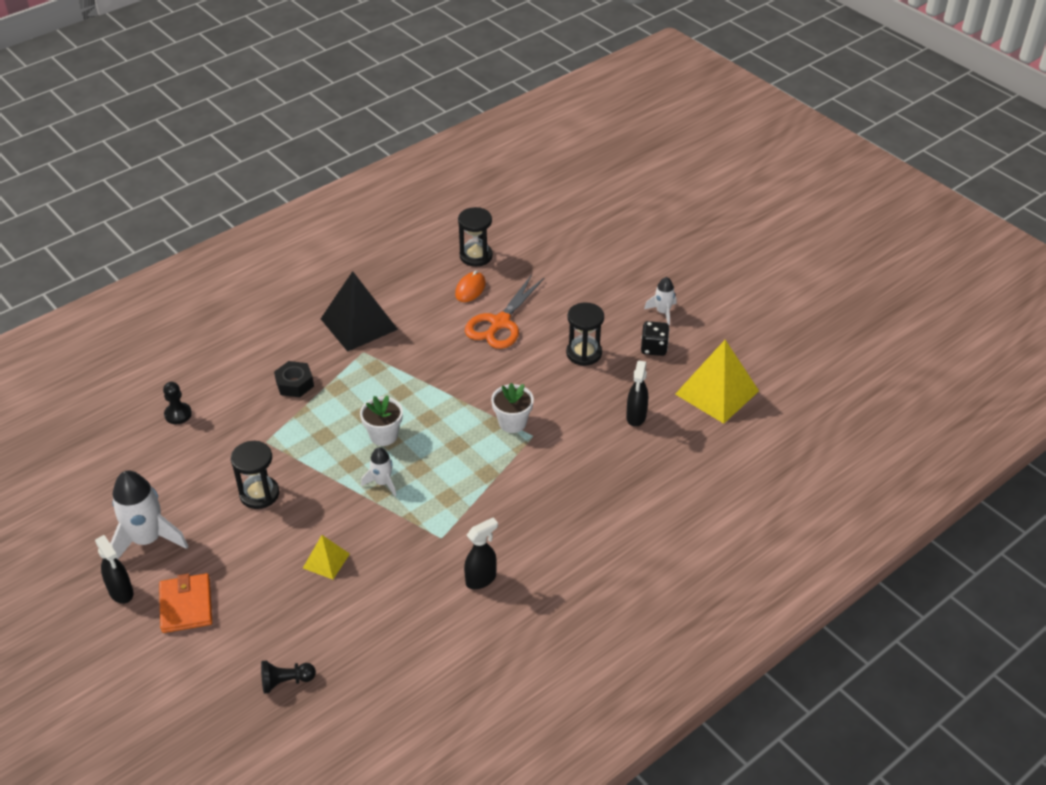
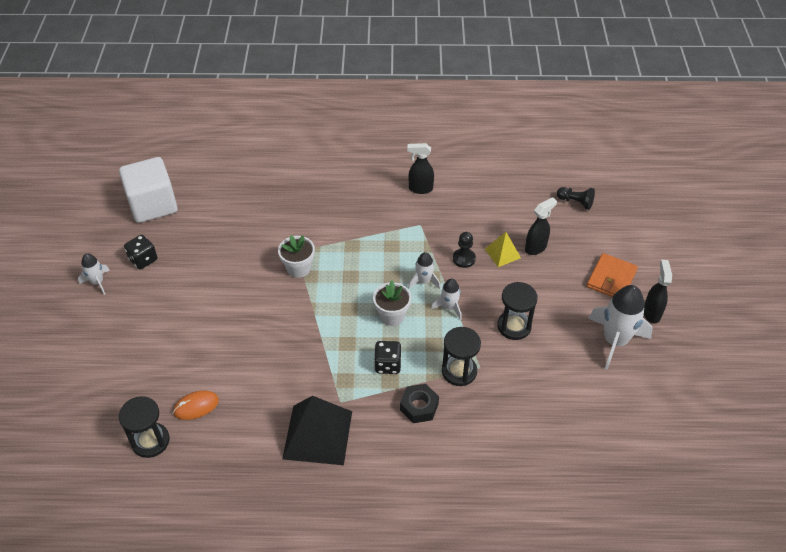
camera: 140 degrees left, 5 degrees up
black pawn [163,382,192,424] -> black pawn moved to [453,232,476,268]
orange scissors [465,274,545,349] -> none
black hourglass [566,302,604,366] -> black hourglass moved to [442,327,481,386]
black spray bottle [626,361,648,427] -> black spray bottle moved to [525,197,557,255]
yellow pyramid [675,340,759,424] -> white cube [119,157,178,223]
none -> black dice [374,341,401,374]
none -> white rocket [431,279,462,320]

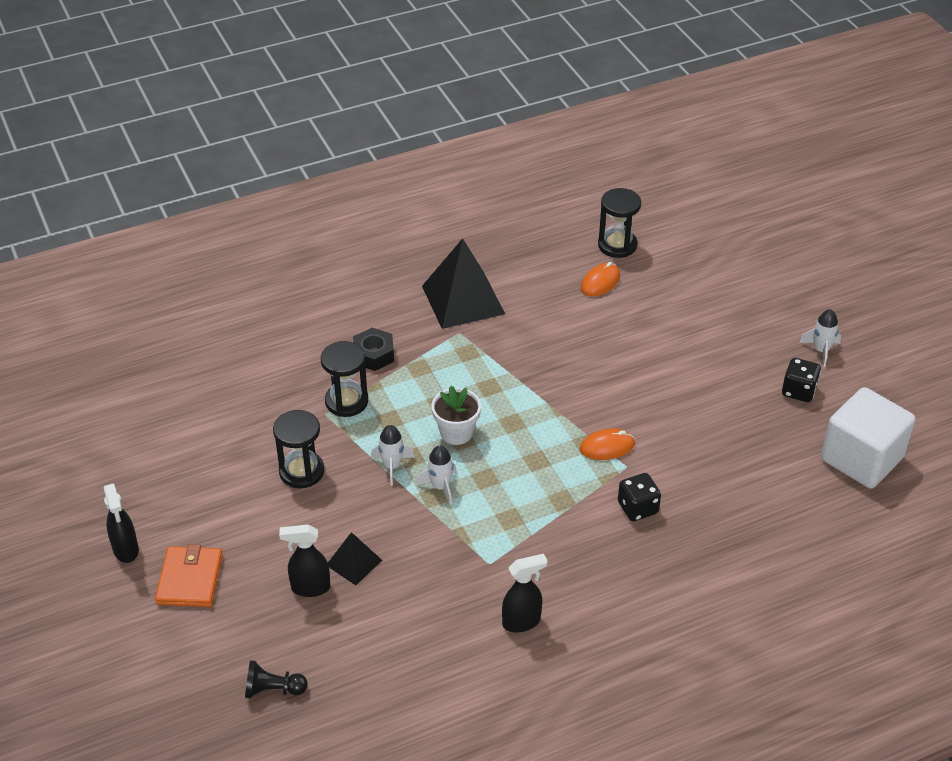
camera: 155 degrees right, 5 degrees down
white flower pot [278,235,315,278] -> orange mouse [580,429,635,460]
black dice [374,341,401,374] -> black dice moved to [618,473,661,521]
black pawn [453,232,476,268] -> none
yellow pyramid [485,232,521,267] -> black pyramid [328,532,382,585]
black spray bottle [525,197,557,255] -> black spray bottle turned 60 degrees clockwise [279,524,330,597]
white rocket [588,285,653,370] -> none

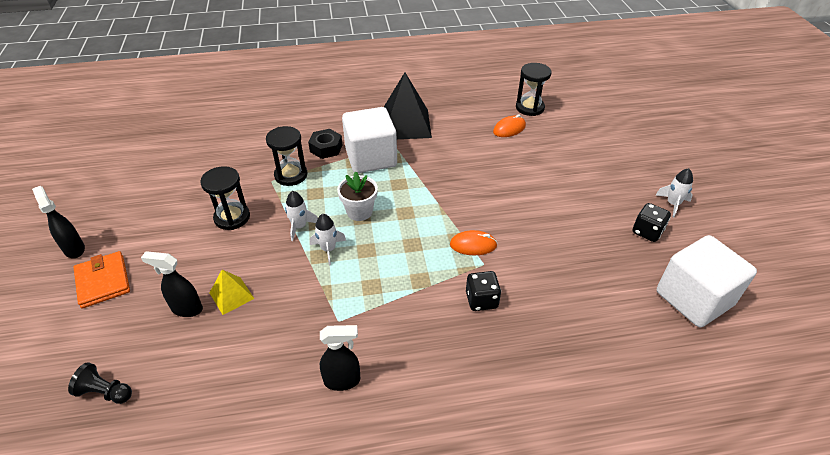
camera: 15 degrees right, 0 degrees up
black spray bottle [103,483,139,563] -> black spray bottle turned 150 degrees clockwise [32,186,85,258]
orange wallet [155,544,223,607] -> orange wallet turned 45 degrees counterclockwise [74,251,130,308]
black pyramid [328,532,382,585] -> yellow pyramid [210,270,255,315]
none -> white cube [342,107,397,173]

